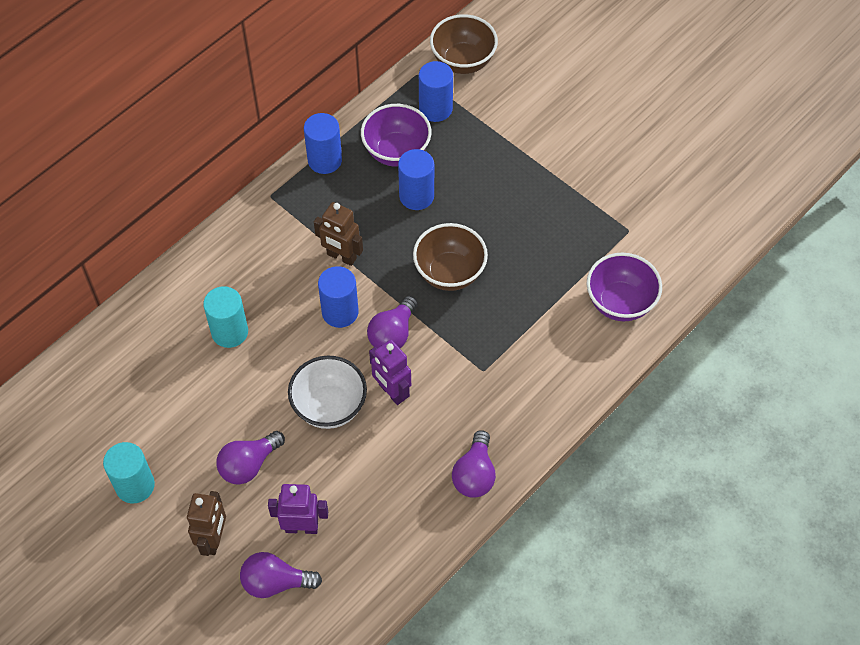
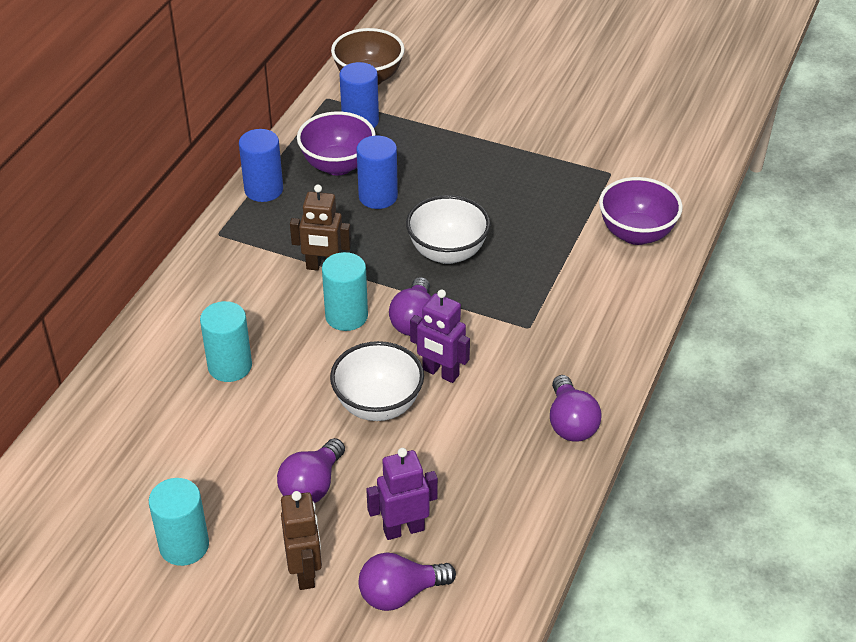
camera: 20 degrees left, 15 degrees down
blue cylinder [318,266,359,328] -> turquoise cylinder [322,252,368,331]
brown bowl [413,223,488,291] -> white bowl [406,195,490,264]

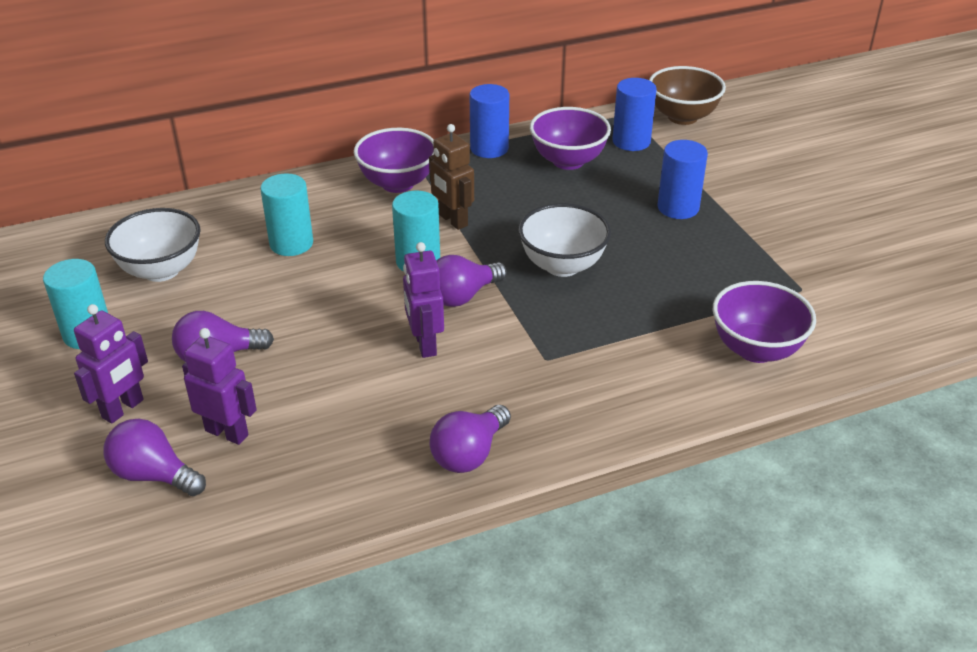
camera: 45 degrees right, 5 degrees down
brown robot [281,491,322,590] -> purple robot [74,304,148,424]
white bowl [330,341,424,421] -> white bowl moved to [105,208,200,282]
blue cylinder [357,136,398,209] -> blue cylinder moved to [657,140,708,219]
none -> purple bowl [354,128,434,193]

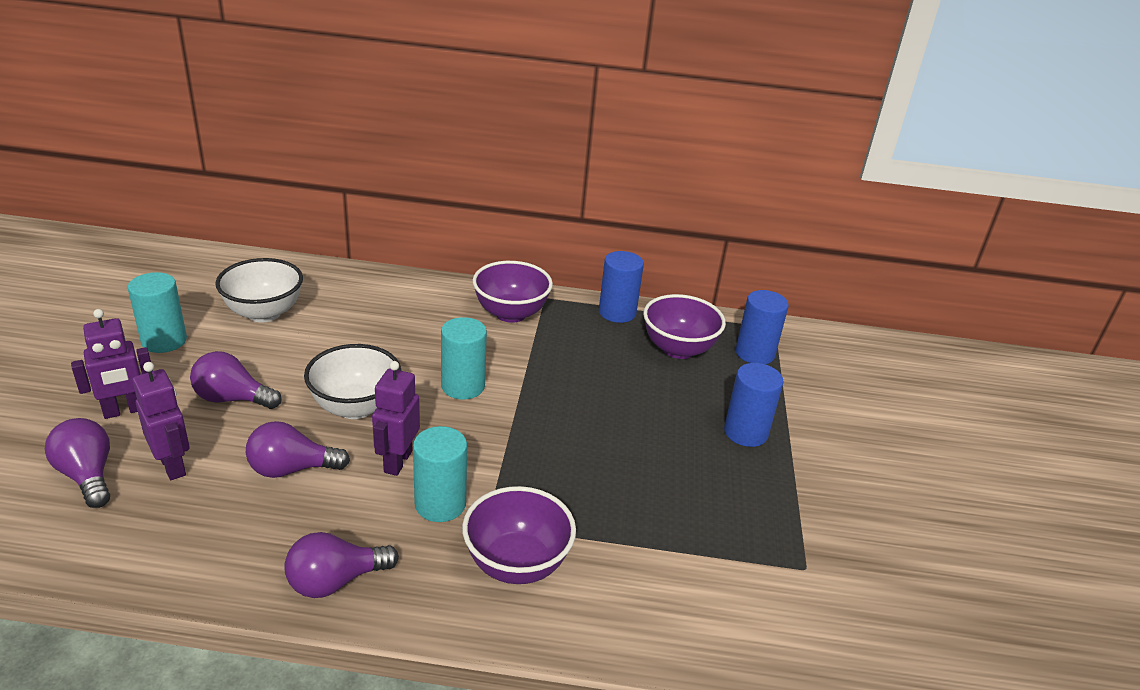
camera: 25 degrees right, 5 degrees down
turquoise cylinder [260,173,313,256] -> turquoise cylinder moved to [413,426,467,522]
brown robot [429,124,474,230] -> none
purple light bulb [436,255,507,307] -> purple light bulb moved to [246,421,350,478]
white bowl [518,203,611,277] -> white bowl moved to [304,344,401,419]
brown bowl [649,66,726,125] -> none
purple bowl [713,281,816,363] -> purple bowl moved to [462,486,576,584]

